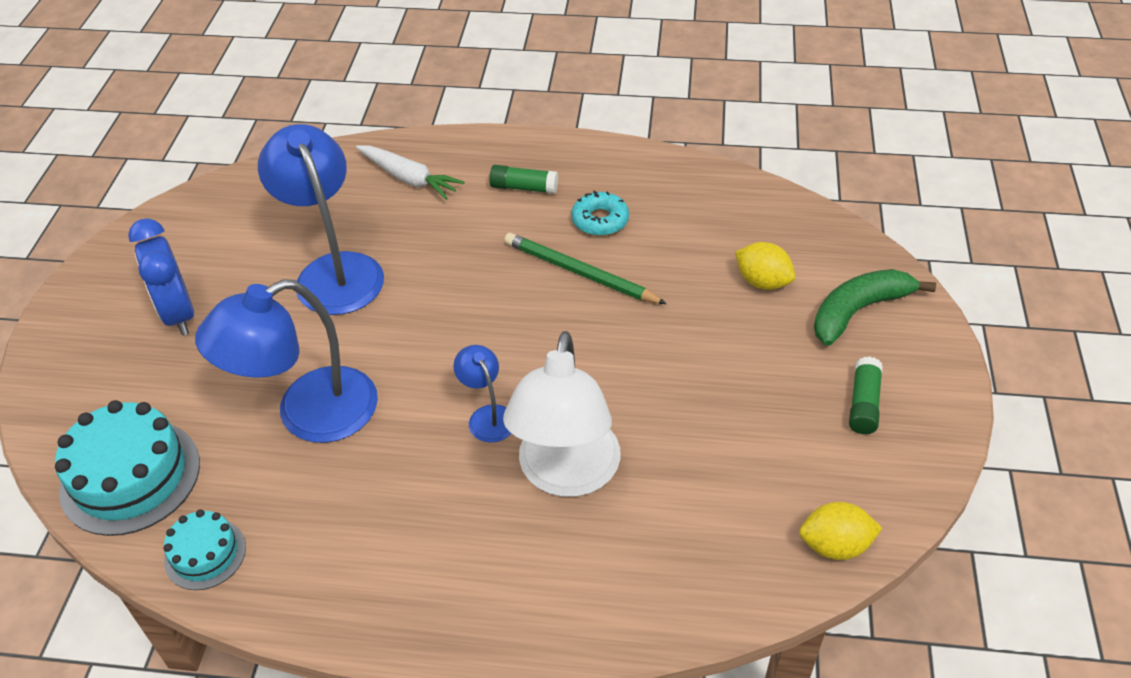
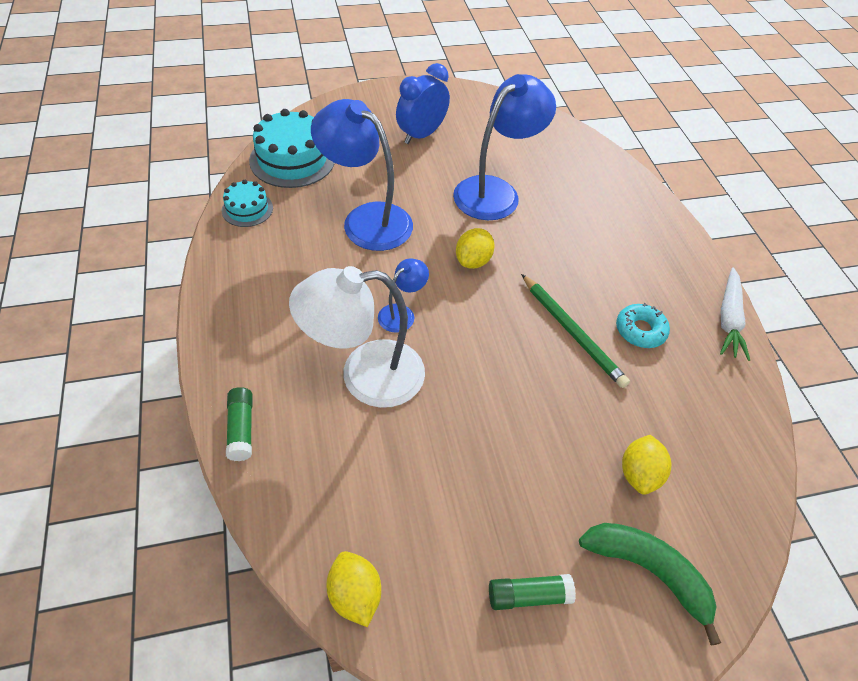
camera: 65 degrees right, 5 degrees up
white carrot [356,145,464,200] -> white carrot moved to [720,267,750,361]
green glue stick [489,165,558,194] -> green glue stick moved to [226,387,253,461]
green pencil [504,233,667,304] -> green pencil turned 135 degrees clockwise [521,274,630,388]
none -> yellow lemon [456,228,495,269]

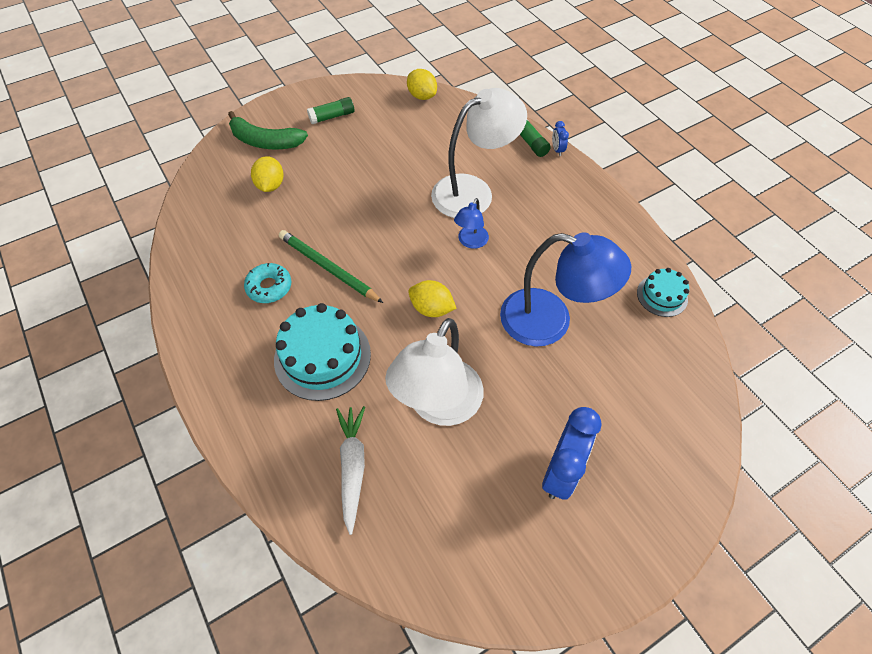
camera: 165 degrees right, 5 degrees up
turquoise cake [249,109,335,188] -> turquoise cake moved to [274,303,371,401]
blue lamp [453,74,556,220] -> white lamp [385,318,484,426]
yellow lemon [456,228,495,269] -> yellow lemon turned 75 degrees counterclockwise [408,280,457,317]
white carrot [720,267,750,361] -> white carrot moved to [336,406,365,535]
none -> blue clock [552,121,569,156]

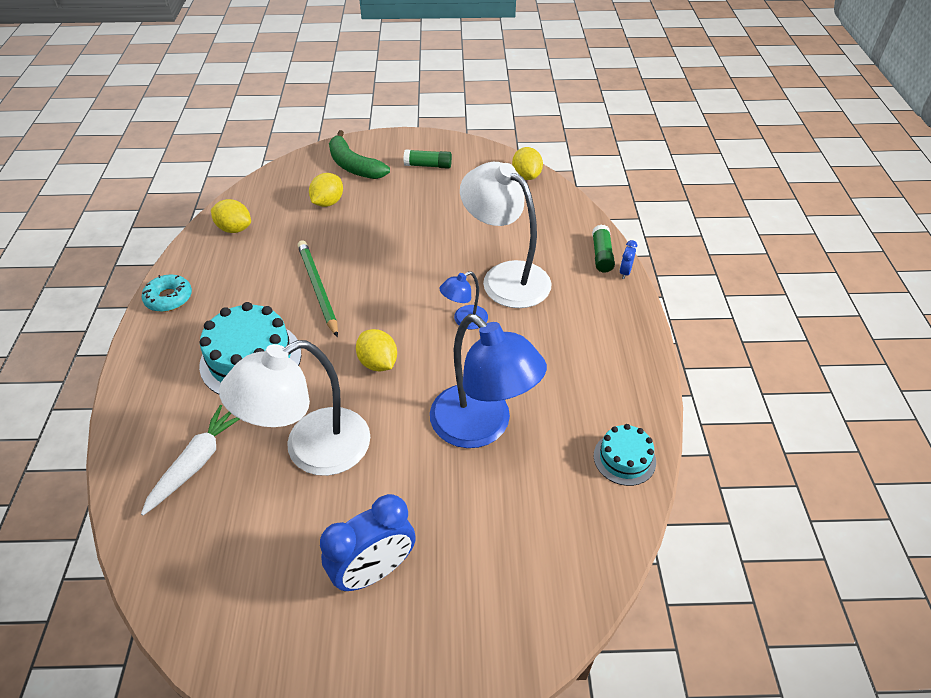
camera: 30 degrees right, 10 degrees down
turquoise donut [244,263,291,303] -> turquoise donut moved to [142,275,192,312]
white lamp [431,88,527,218] -> white lamp turned 135 degrees counterclockwise [460,162,552,308]
none -> yellow lemon [211,199,251,233]

